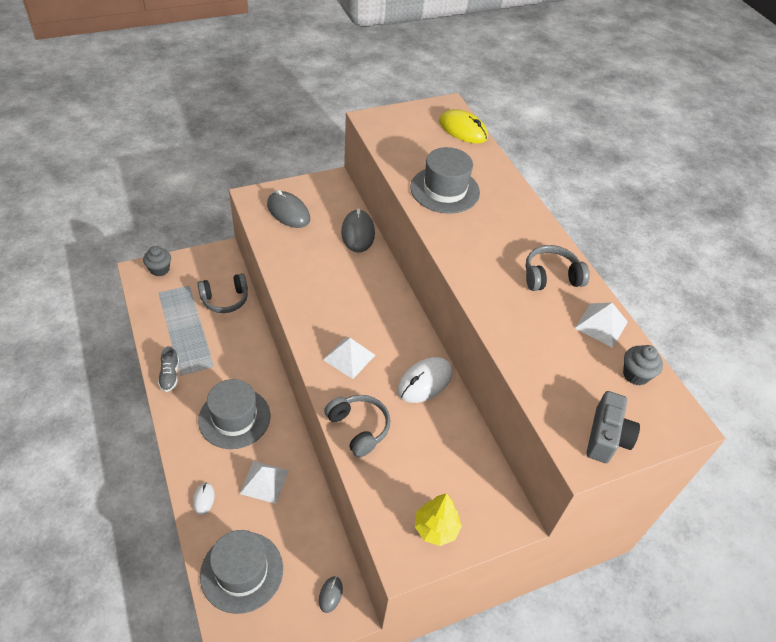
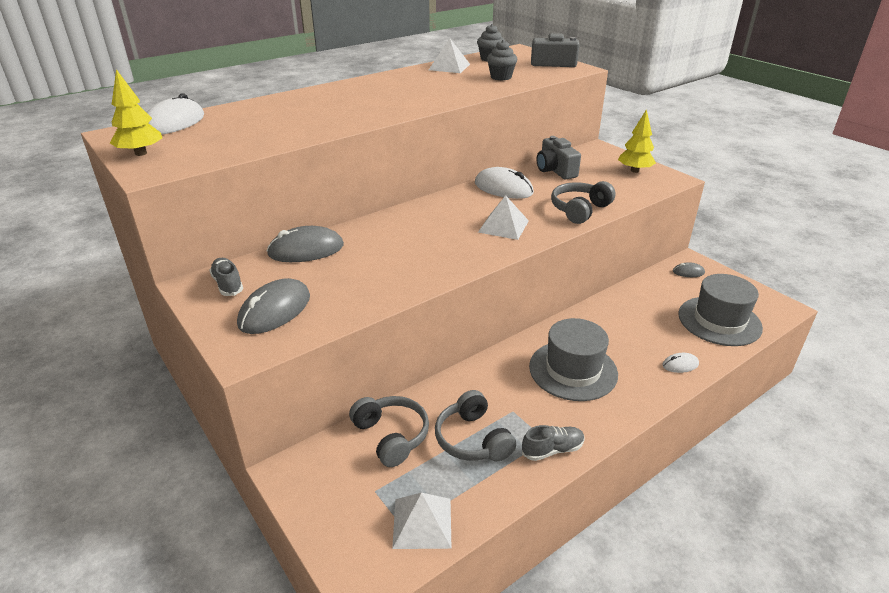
camera: 100 degrees left, 15 degrees down
grey cupcake [143,246,171,277] -> grey cupcake moved to [487,40,518,81]
white pyramid [240,461,289,504] -> white pyramid moved to [392,493,452,549]
grey hat [410,147,480,214] -> none
yellow mouse [439,109,488,144] -> white mouse [147,93,204,135]
grey headphones [526,245,590,291] -> grey headphones moved to [435,390,516,462]
none -> yellow tree [110,69,162,156]
none -> grey shoe [210,258,243,296]
none -> grey camera [537,136,581,179]

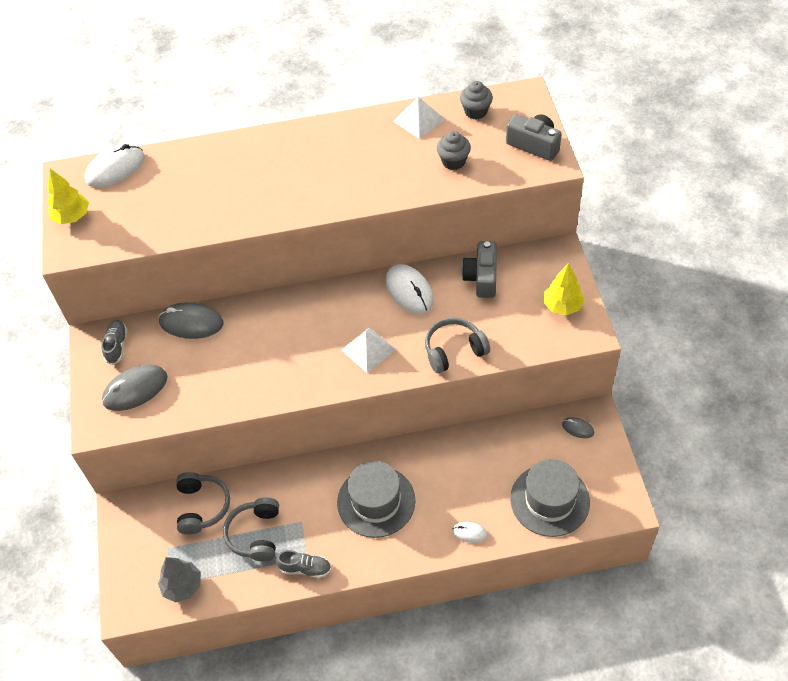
camera: 30 degrees right, 20 degrees up
white pyramid [392,493,452,549] -> grey tree [158,557,201,602]

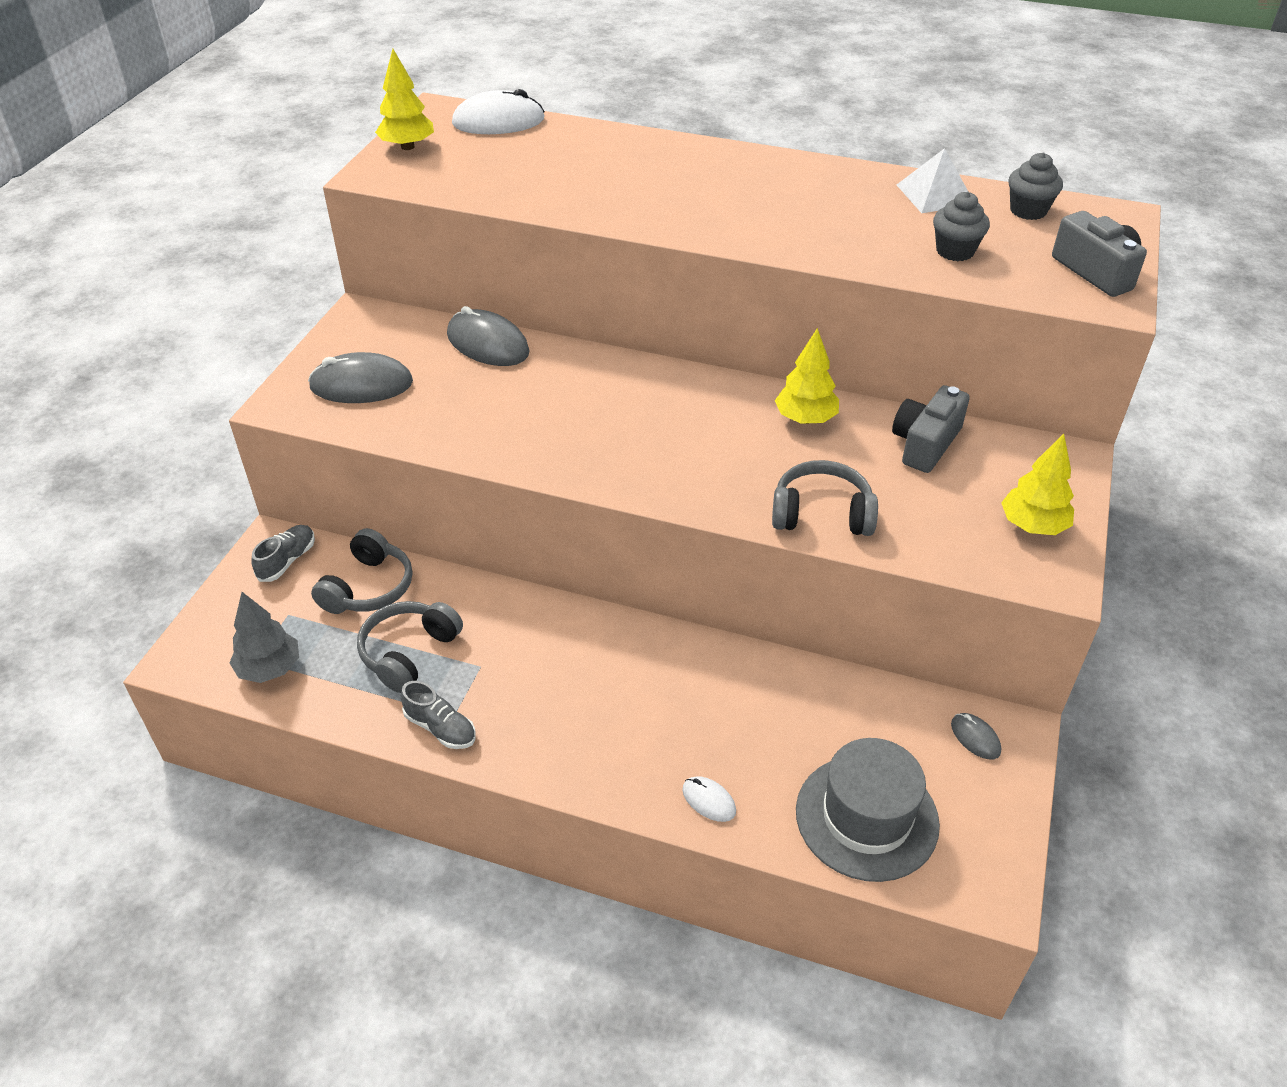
camera: 25 degrees right, 10 degrees down
grey shoe [101,320,127,365] -> grey shoe moved to [251,525,315,582]
grey hat [337,461,415,538] -> none
white pyramid [341,327,396,373] -> none
white mouse [386,264,434,314] -> yellow tree [775,328,839,424]

